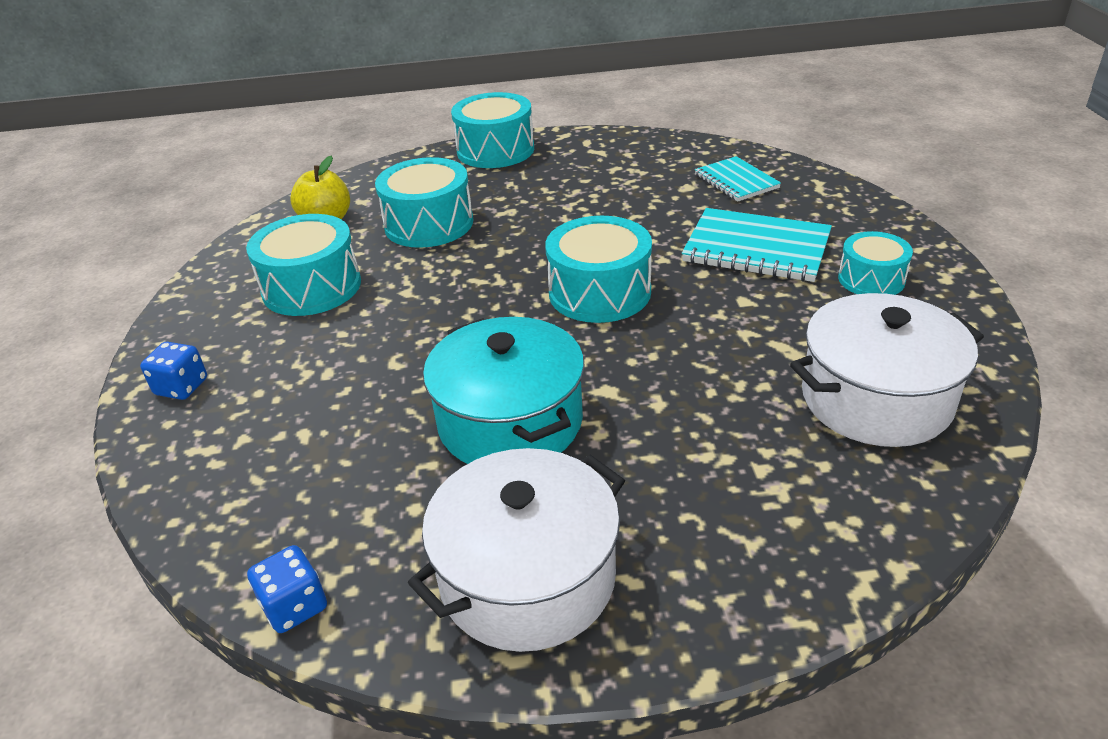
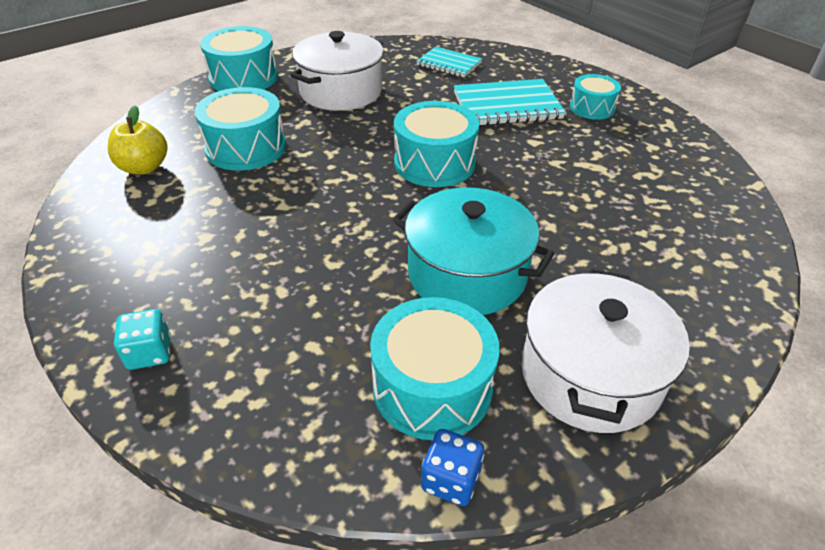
camera: 35 degrees left, 5 degrees up
blue dice [140,342,207,400] -> turquoise dice [114,309,171,370]
turquoise drum [246,214,361,316] -> turquoise drum moved to [370,297,499,440]
white pot [790,293,984,447] -> white pot moved to [290,31,384,111]

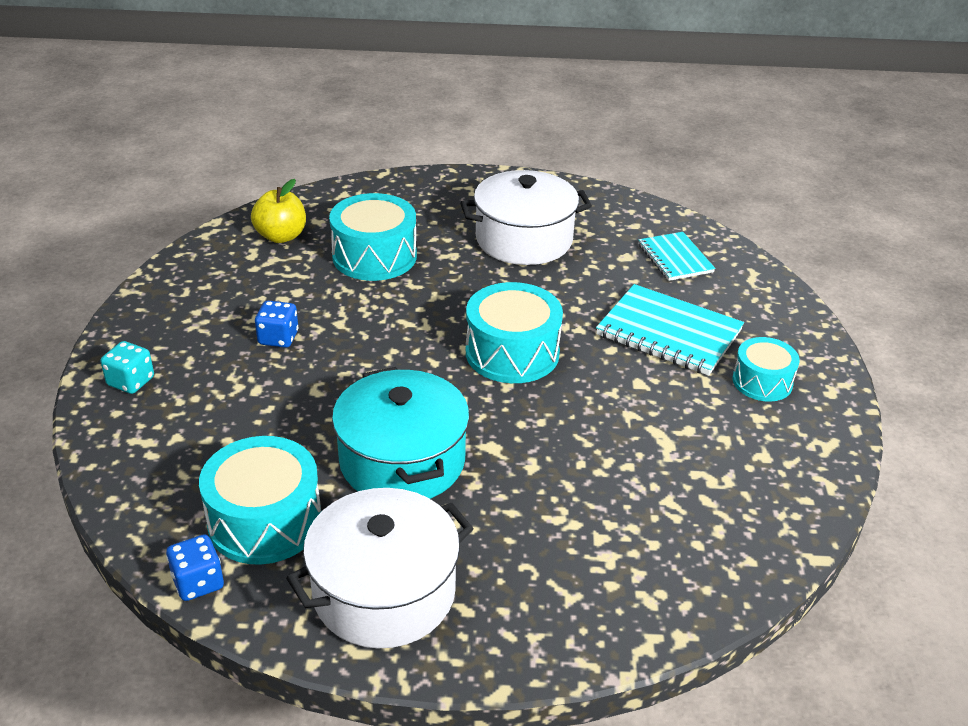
camera: 40 degrees right, 5 degrees down
turquoise drum [200,26,278,91] -> none
none -> blue dice [255,300,298,348]

